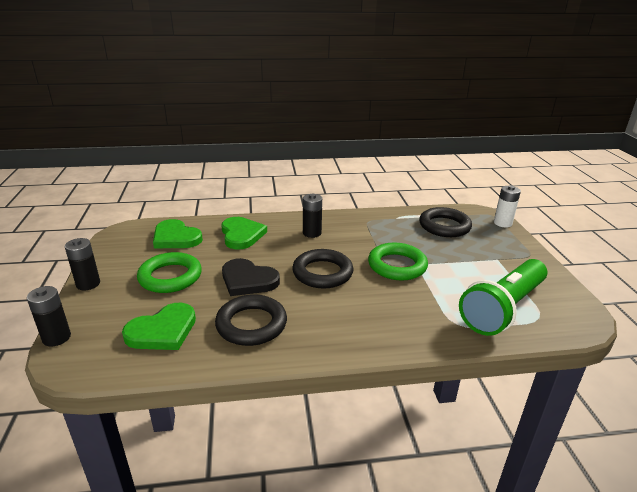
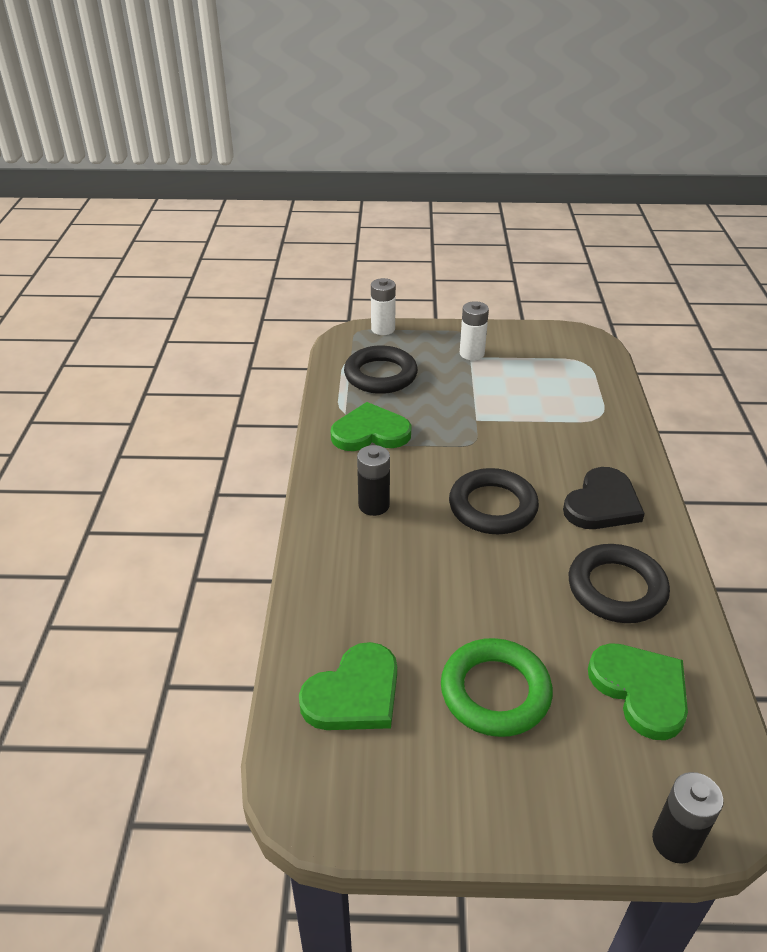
camera: 80 degrees left, 10 degrees up
black battery [65,238,100,290] -> none
green heart [221,217,267,249] -> green heart moved to [331,402,411,451]
black heart [222,258,280,296] -> black heart moved to [563,467,645,529]
green ring [368,243,428,281] -> none
green flashlight [459,259,547,336] -> none
none -> white battery [460,301,489,360]

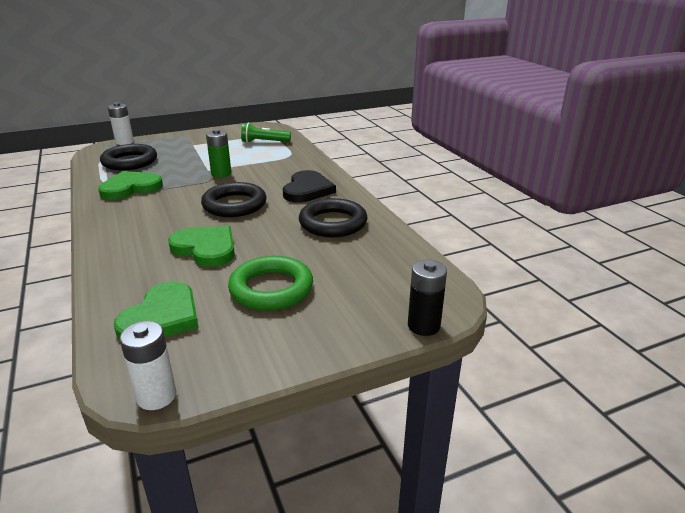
camera: 25 degrees left, 10 degrees down
black battery [357,445,390,516] -> none
white battery [460,301,489,360] -> white battery moved to [119,321,176,410]
green heart [588,643,688,740] -> green heart moved to [168,226,235,267]
none -> green battery [206,129,231,178]
none -> green flashlight [241,123,291,143]

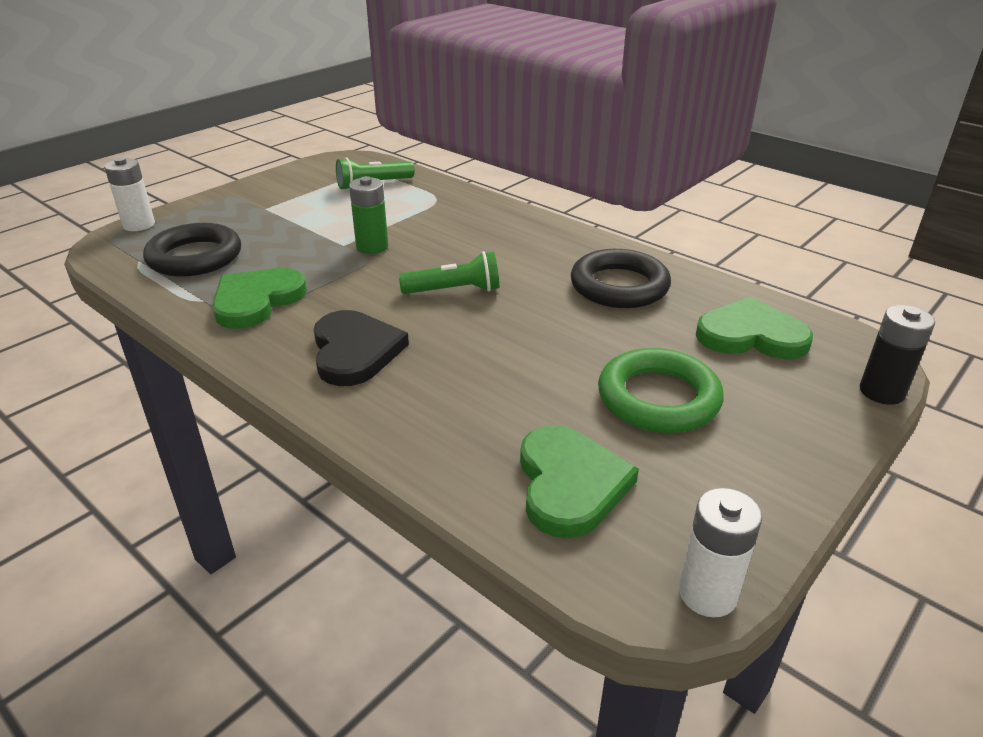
camera: 25 degrees left, 5 degrees up
green heart [168,226,235,267] -> green heart moved to [696,297,813,359]
black ring [201,182,266,217] -> green flashlight [399,251,499,294]
black heart [283,170,336,202] -> black heart moved to [314,310,409,386]

